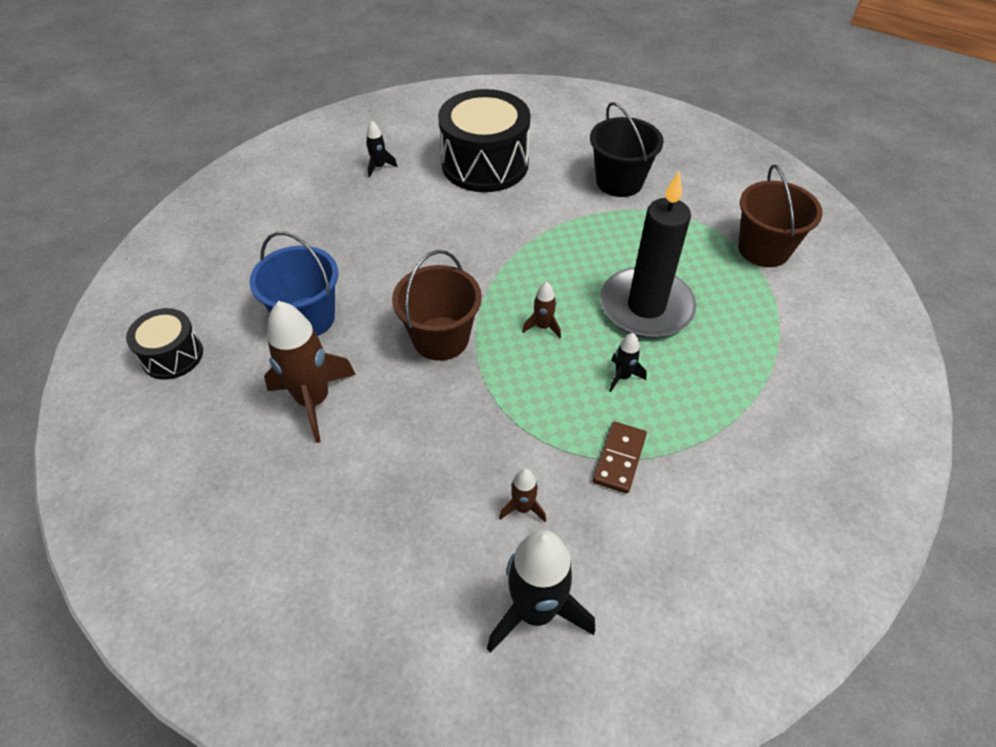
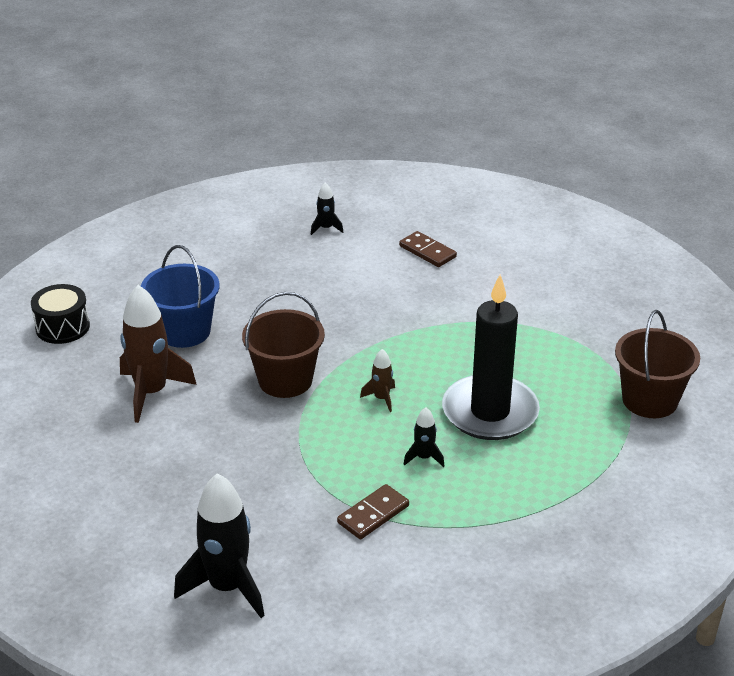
camera: 25 degrees right, 15 degrees down
black drum [438,89,531,192] -> brown domino [399,231,457,267]
brown rocket [499,469,546,522] -> none
black bucket [590,102,664,197] -> none

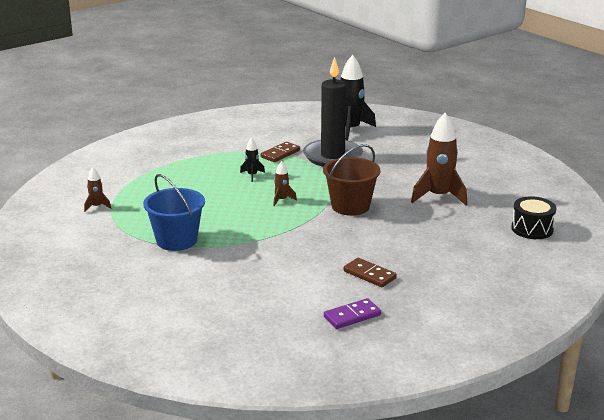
camera: 175 degrees right, 10 degrees down
blue bucket [141,245,220,348] -> blue bucket moved to [143,174,205,251]
black rocket [311,182,343,235] -> purple domino [324,298,381,329]
brown domino [399,231,457,267] -> brown domino moved to [343,258,397,287]
black candle [442,274,540,440] -> black candle moved to [303,57,363,167]
brown bucket [615,310,700,418] -> brown rocket [84,167,111,212]

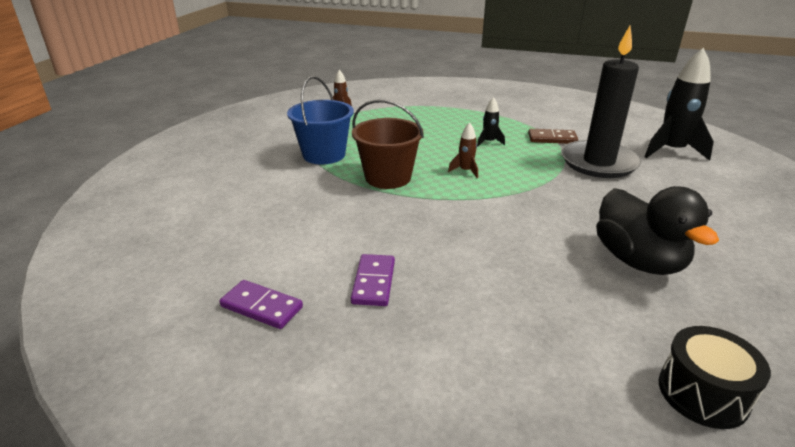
camera: 55 degrees right, 5 degrees up
brown bucket [323,144,380,216] -> brown bucket moved to [352,99,424,189]
brown domino [343,258,397,287] -> purple domino [351,254,395,306]
brown rocket [411,113,467,206] -> black duck [596,186,719,275]

